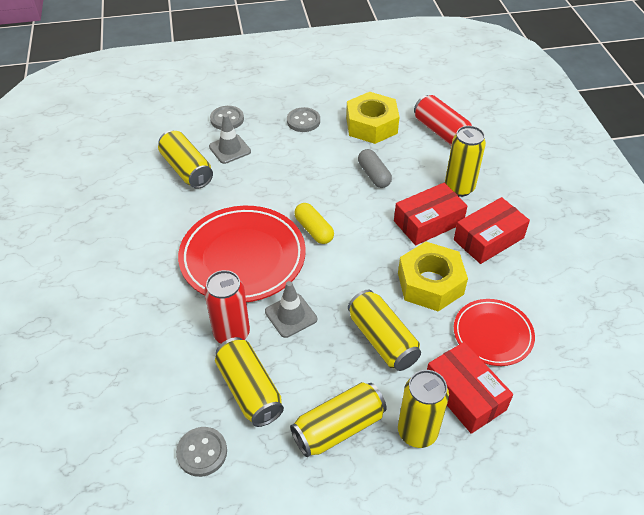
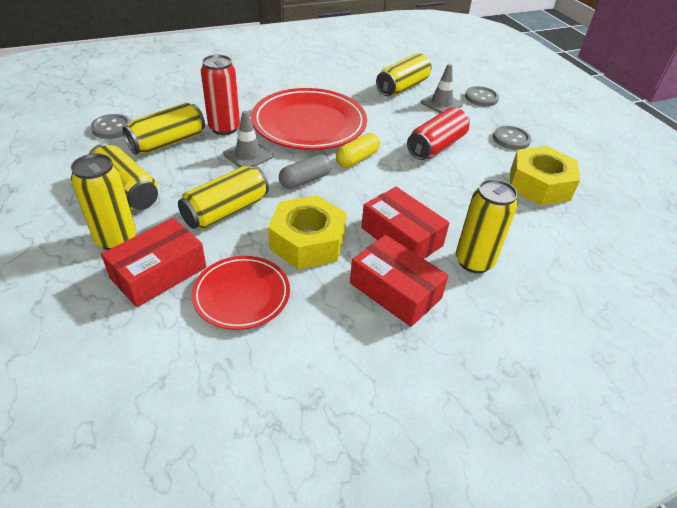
camera: 75 degrees right, 5 degrees down
grey capsule [358,149,392,188] -> grey capsule moved to [279,154,332,189]
red can [414,95,472,146] -> red can moved to [407,107,470,160]

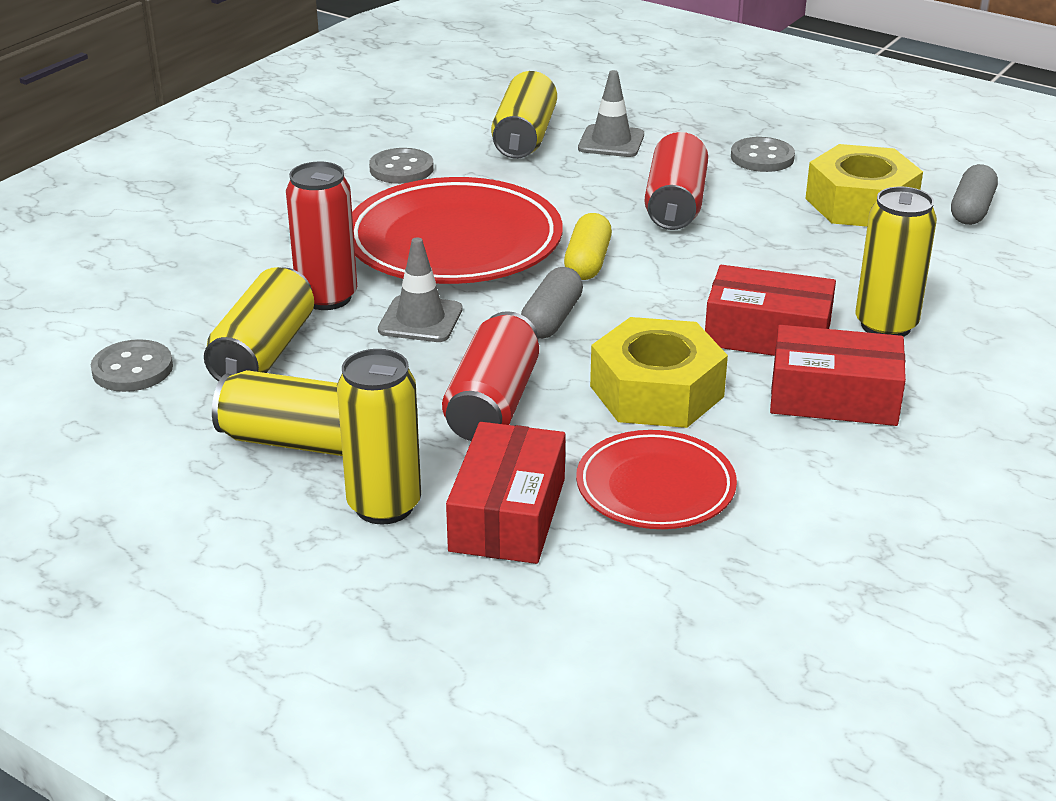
camera: 30 degrees left, 10 degrees down
yellow can [178,165,269,229] -> red can [442,311,539,441]
grey button [465,86,499,107] -> grey button moved to [369,148,434,184]
none -> grey capsule [951,164,998,225]

